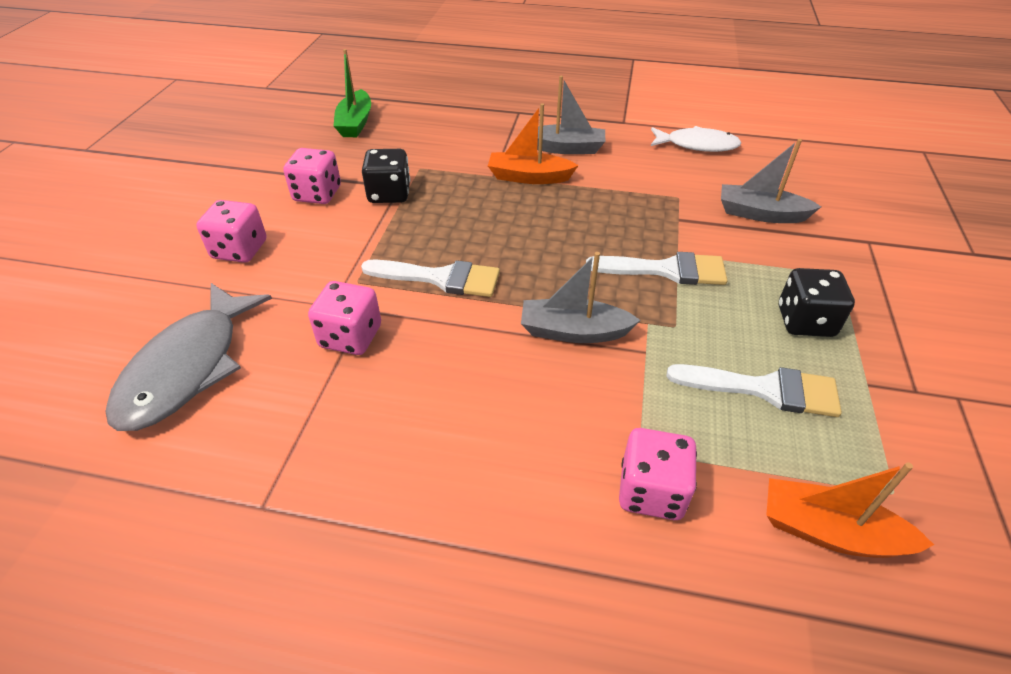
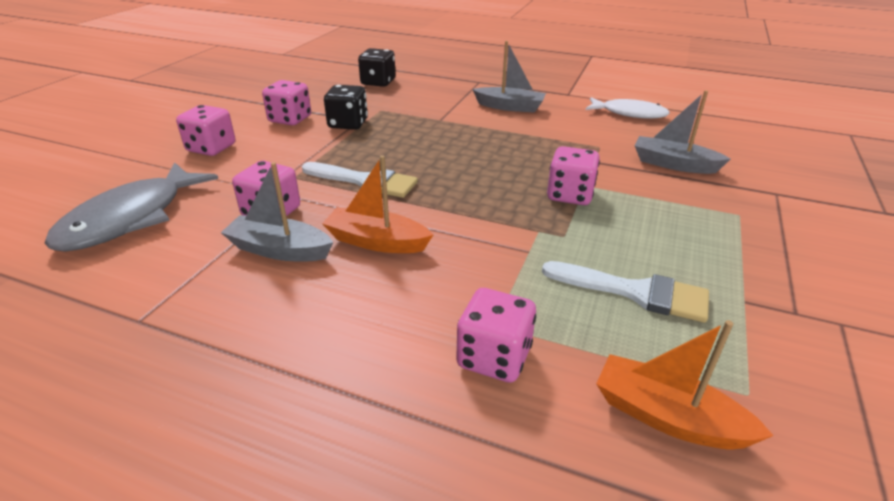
camera: 10 degrees right, 10 degrees down
green boat [333,49,371,137] -> none
orange boat [488,103,579,184] -> orange boat moved to [322,155,433,253]
grey boat [521,252,640,343] -> grey boat moved to [221,162,333,261]
white brush [586,252,727,285] -> pink dice [547,146,600,205]
black dice [779,268,855,337] -> black dice moved to [358,48,395,87]

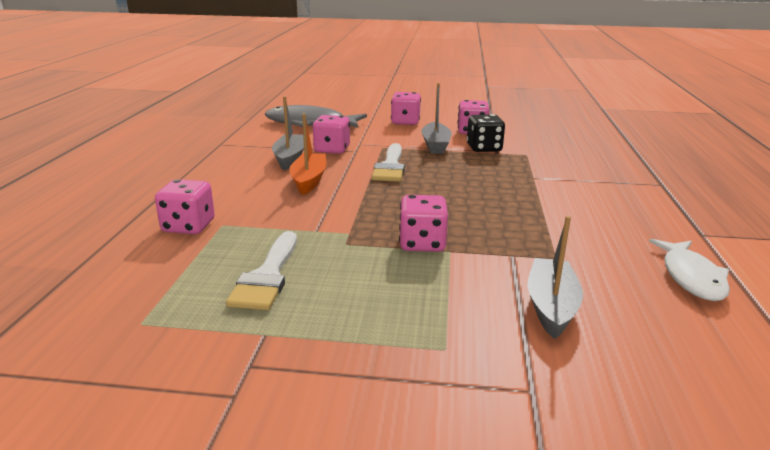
camera: 75 degrees right, 10 degrees down
black dice [358,48,395,87] -> none
grey boat [472,41,546,113] -> grey boat moved to [421,83,452,154]
orange boat [596,320,774,450] -> none

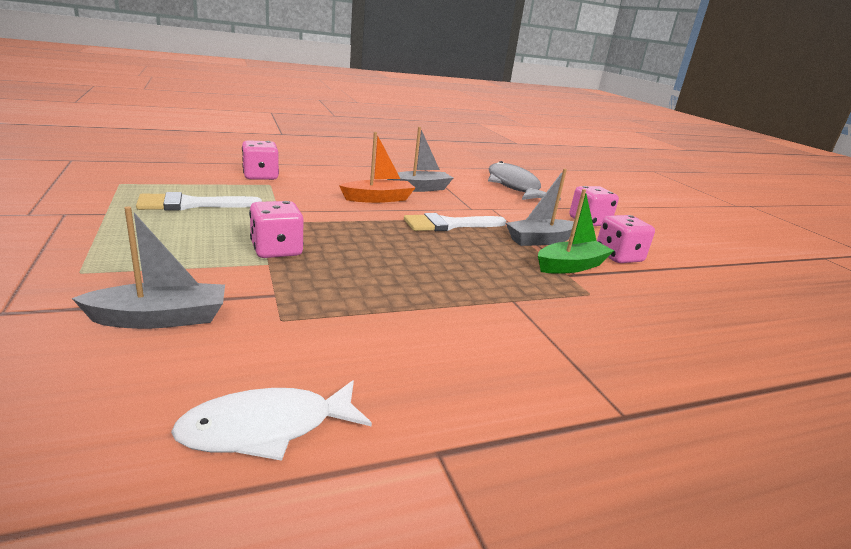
camera: 60 degrees right, 0 degrees up
pink dice [313,115,350,154] -> none
black dice [467,114,505,152] -> green boat [538,189,615,274]

